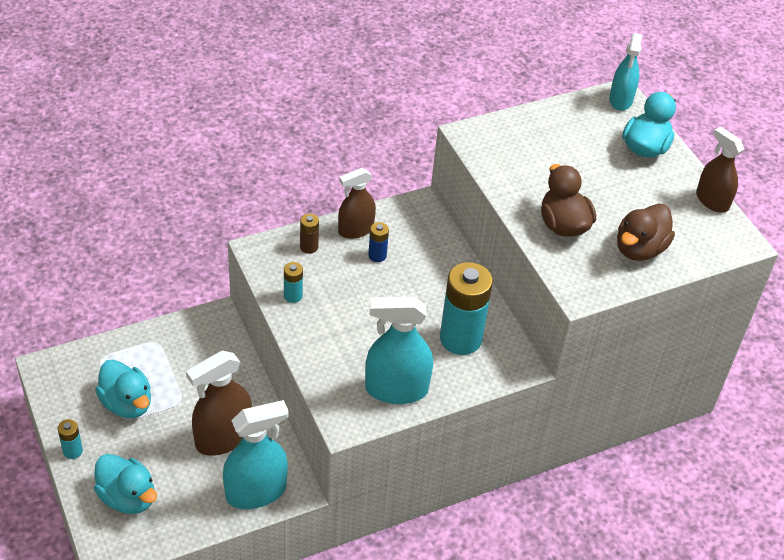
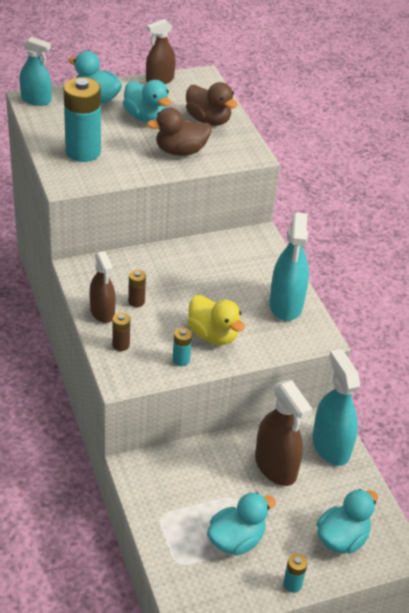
camera: 85 degrees left, 5 degrees down
blue battery [368,222,389,262] -> brown battery [128,270,146,307]
turquoise battery [440,262,493,355] -> turquoise battery moved to [64,77,101,162]
none -> turquoise duck [123,80,171,123]
none -> yellow duck [188,295,245,345]

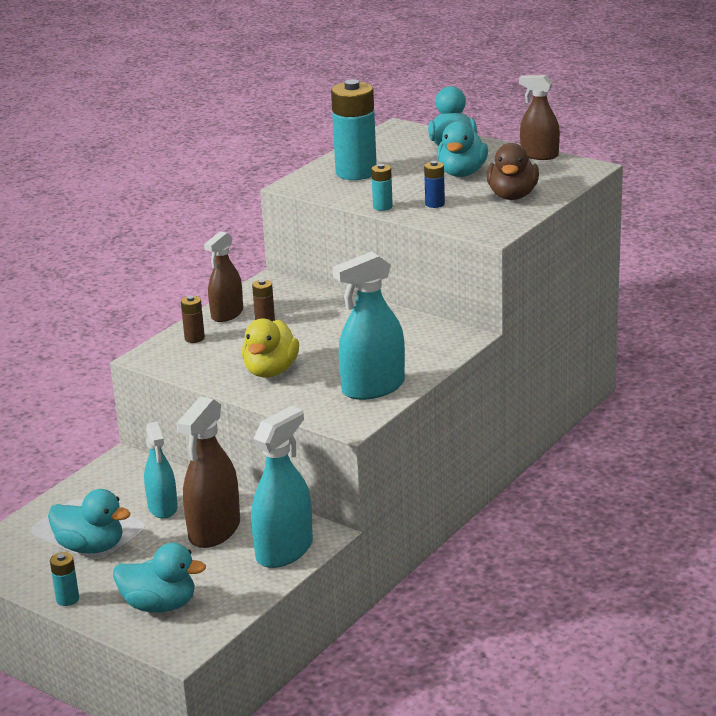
camera: 60 degrees right, 15 degrees down
turquoise spray bottle [20,37,52,106] -> turquoise spray bottle moved to [144,422,178,519]
brown duck [147,108,212,156] -> blue battery [424,161,445,208]
turquoise battery [173,327,192,366] -> turquoise battery moved to [371,164,393,211]

